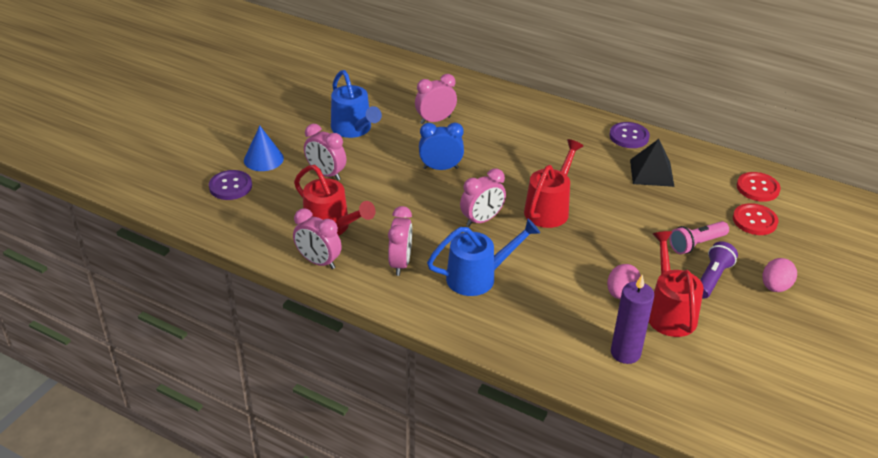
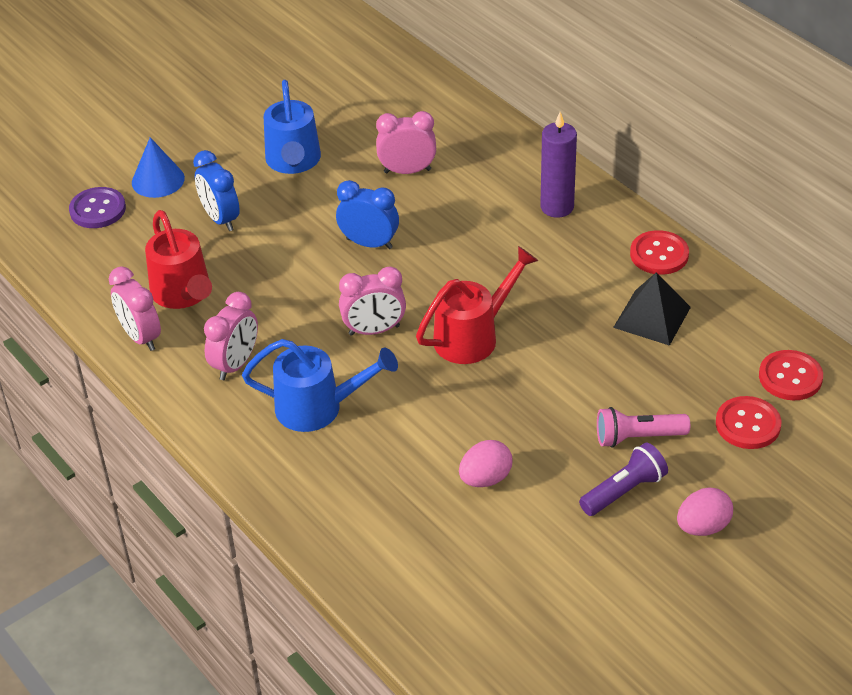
camera: 25 degrees right, 5 degrees up
pink clock [304,124,346,180] -> blue clock [193,150,240,231]
purple button [609,122,650,148] -> red button [630,230,689,275]
purple candle [611,275,654,364] -> purple candle moved to [540,112,577,218]
red watering can [649,231,704,337] -> none

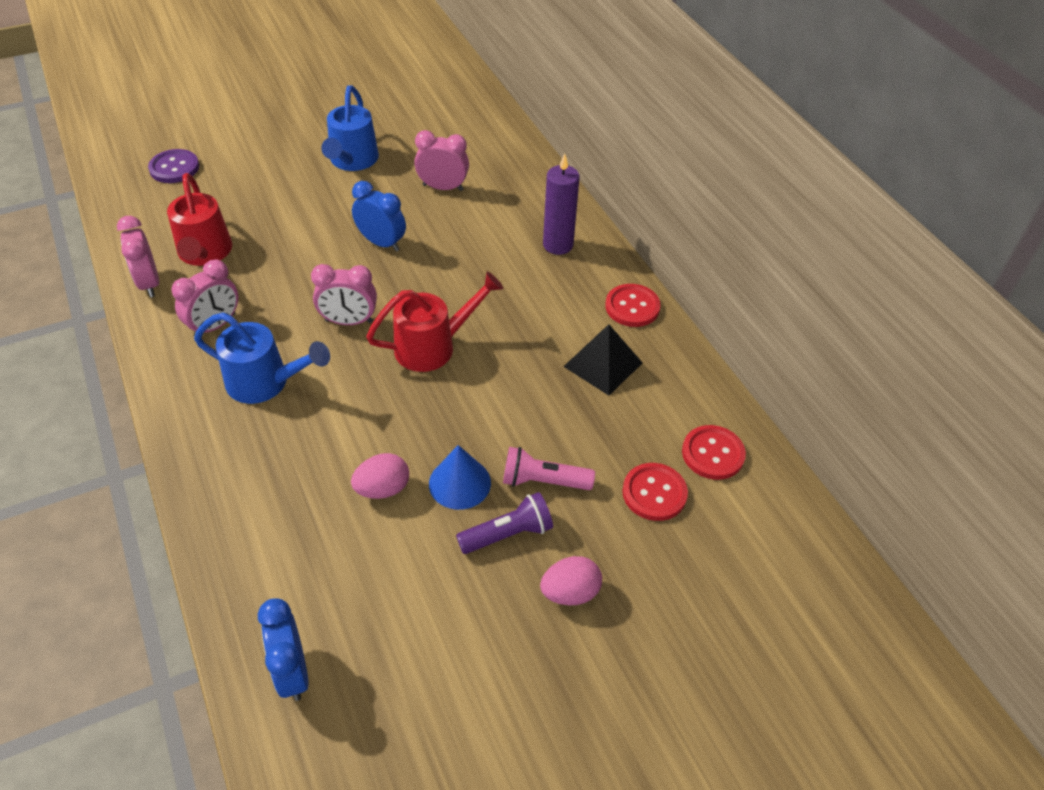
camera: 10 degrees right, 5 degrees up
blue cone [132,137,185,198] -> blue cone moved to [429,445,491,510]
blue clock [193,150,240,231] -> blue clock moved to [258,598,309,701]

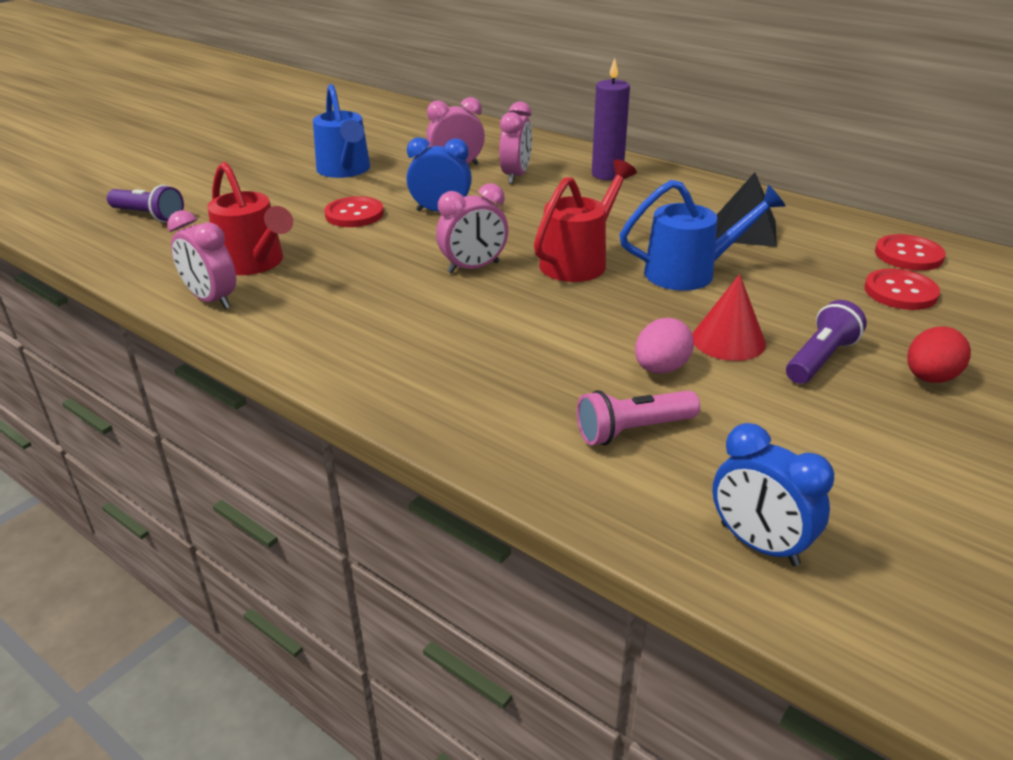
camera: 25 degrees left, 15 degrees down
purple button [148,149,199,183] -> purple flashlight [107,185,184,222]
pink clock [171,259,238,337] -> pink clock moved to [499,101,532,184]
blue watering can [194,312,330,404] -> blue watering can moved to [619,180,786,291]
blue cone [429,445,491,510] -> red cone [692,274,766,361]
pink flashlight [503,447,595,490] -> pink flashlight moved to [577,390,700,445]
pink egg [540,556,602,605] -> red egg [907,326,971,383]
red button [605,284,661,327] -> red button moved to [324,196,384,227]

